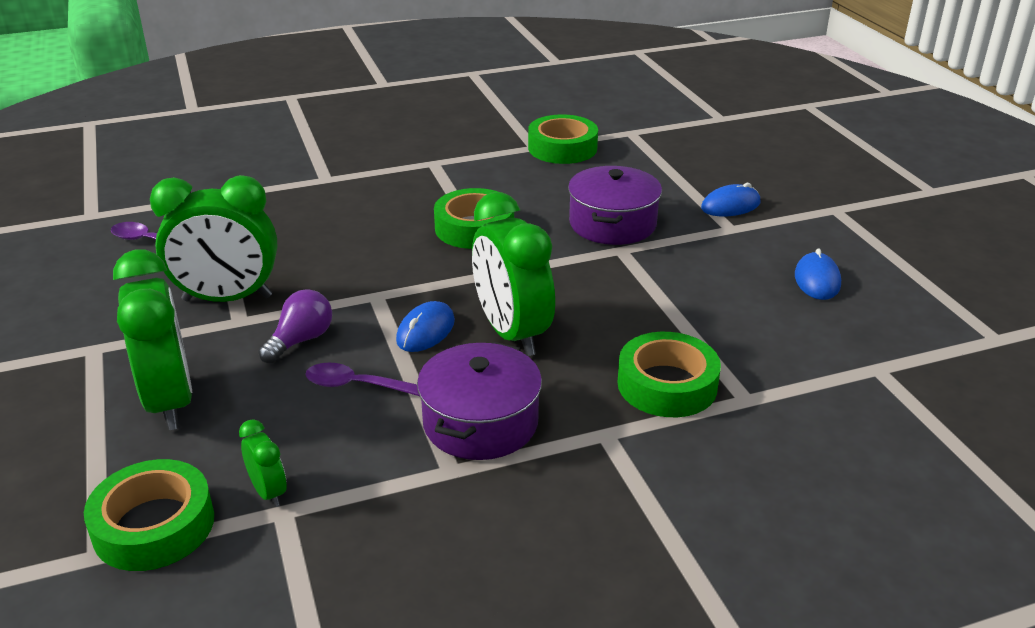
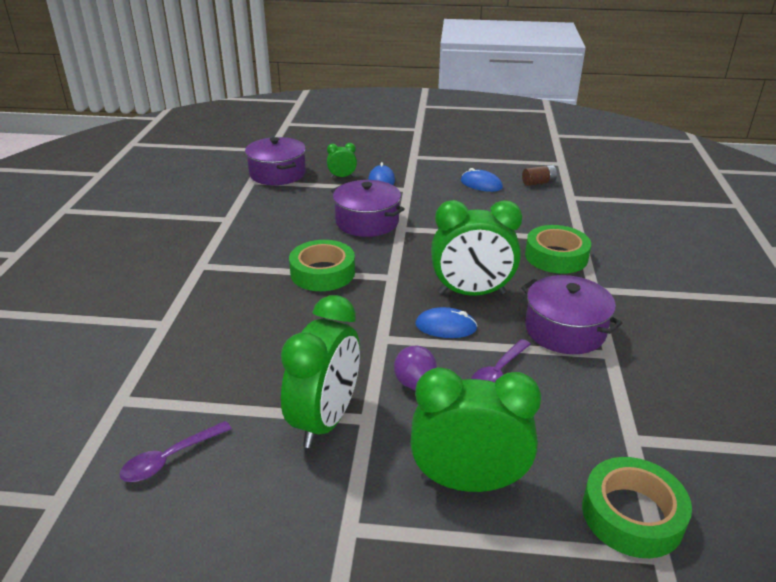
camera: 65 degrees left, 0 degrees up
green clock [239,419,287,507] -> green clock moved to [327,143,357,178]
blue mouse [396,301,455,352] -> blue mouse turned 45 degrees counterclockwise [415,307,478,338]
green tape [528,114,598,164] -> none
none -> purple pot [245,137,306,185]
none -> brown battery [522,165,557,186]

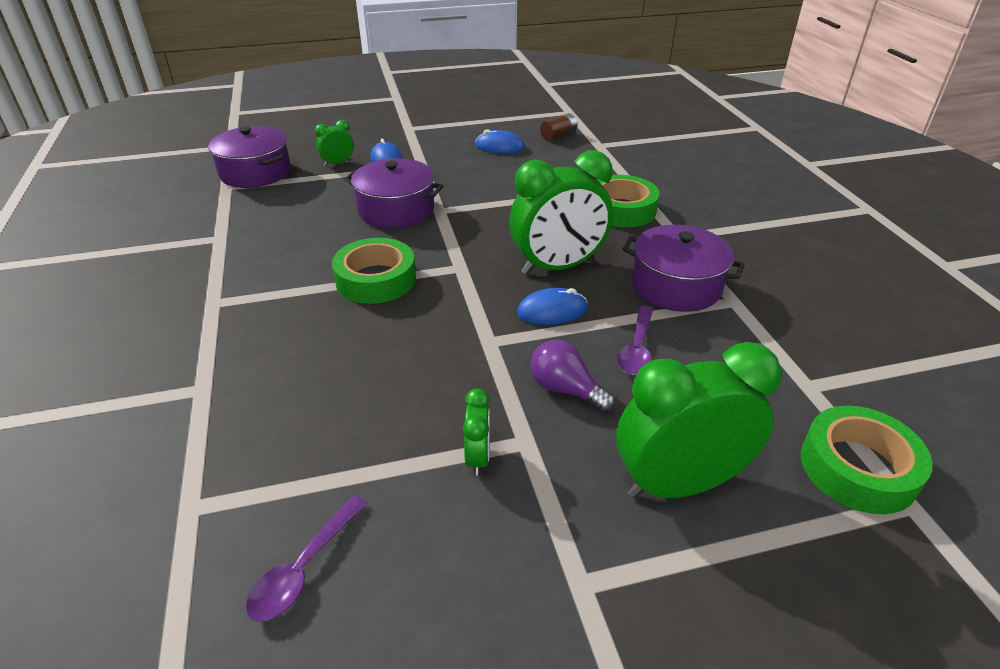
camera: 20 degrees left, 5 degrees up
green clock [281,295,360,448] -> green clock [463,388,490,476], size x0.46

